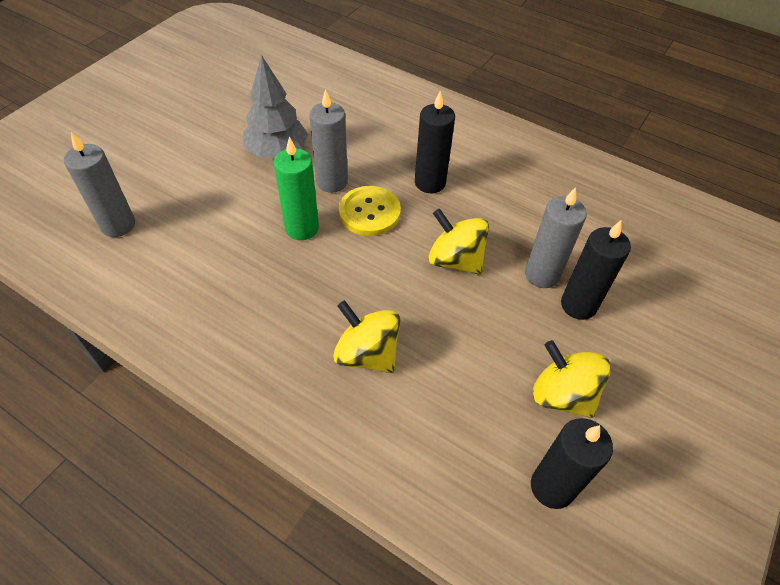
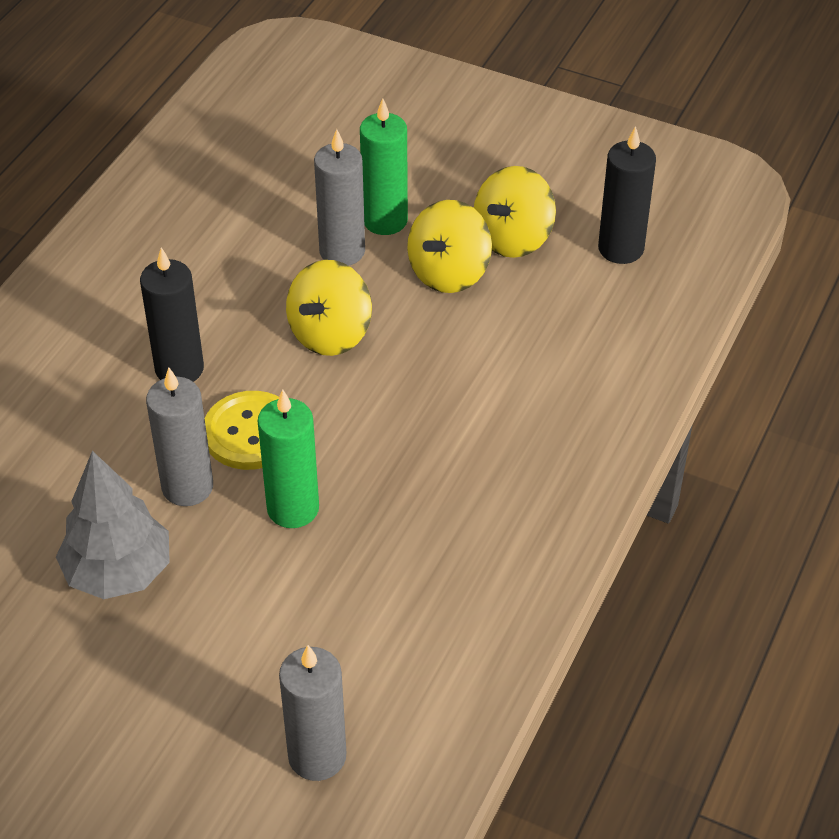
camera: 95 degrees left, 5 degrees down
yellow spinning top [333,300,401,373] -> yellow spinning top moved to [407,200,492,293]
black candle [561,220,631,320] -> green candle [360,98,408,235]

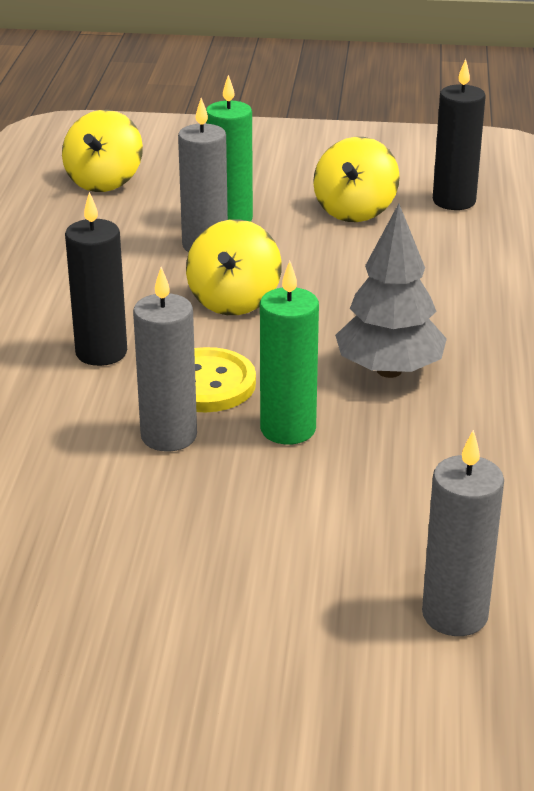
camera: 20 degrees left, 15 degrees down
grey tree [56,451,170,599] -> grey tree moved to [335,203,447,378]
yellow spinning top [407,200,492,293] -> yellow spinning top moved to [62,110,143,192]

